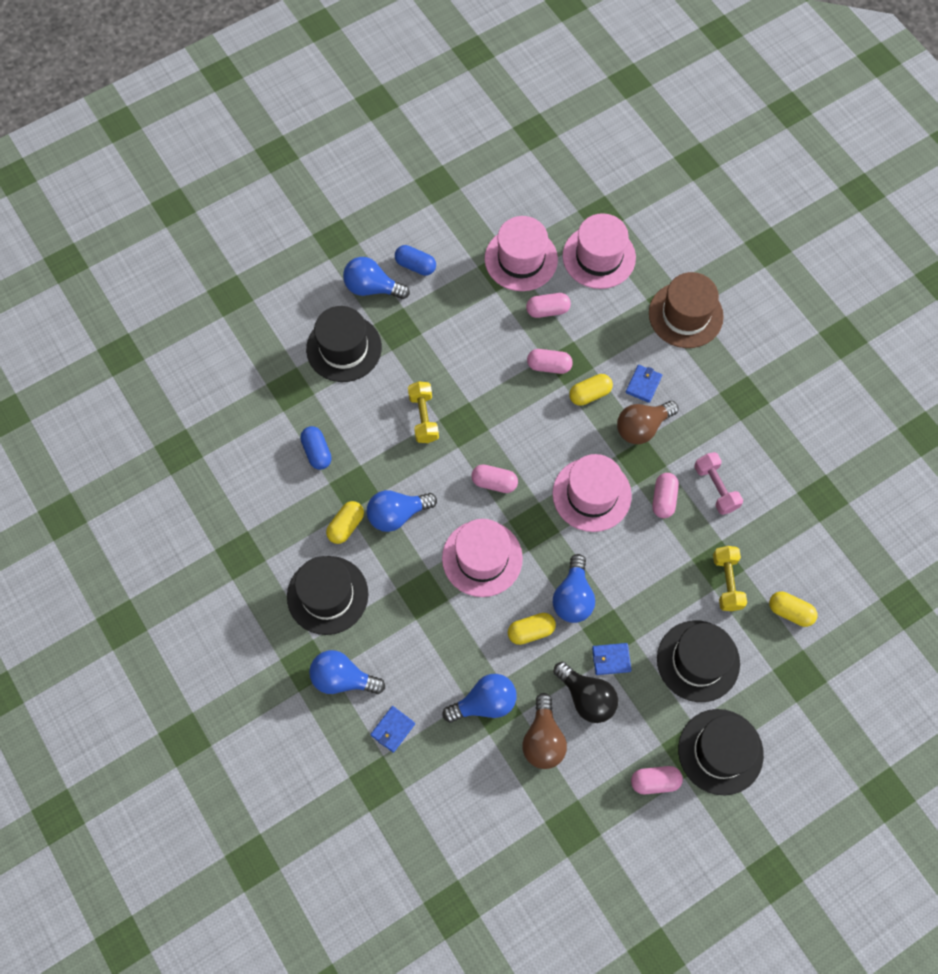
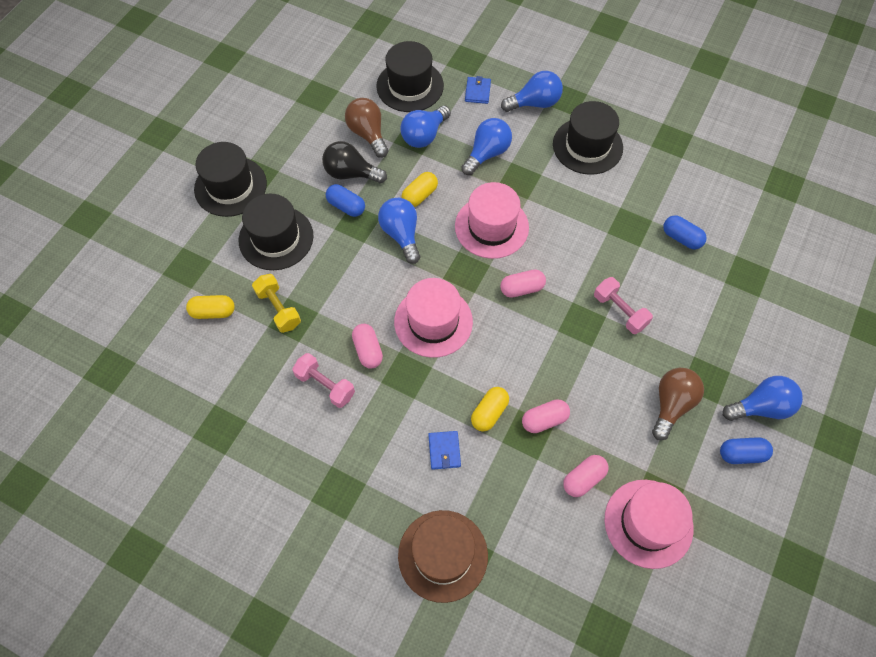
camera: 150 degrees right, 5 degrees down
black hat [306,306,382,382] -> black hat moved to [376,41,444,112]
yellow capsule [326,501,364,544] -> none
blue light bulb [367,490,437,532] -> blue light bulb moved to [461,118,512,175]
yellow dumbbell [408,381,439,443] -> pink dumbbell [594,277,653,334]
pink hat [563,213,636,289] -> none
blue wallet [592,643,632,675] -> blue capsule [326,184,365,217]
brown light bulb [617,401,679,444] -> brown light bulb moved to [652,368,704,440]
pink capsule [631,766,683,794] -> none

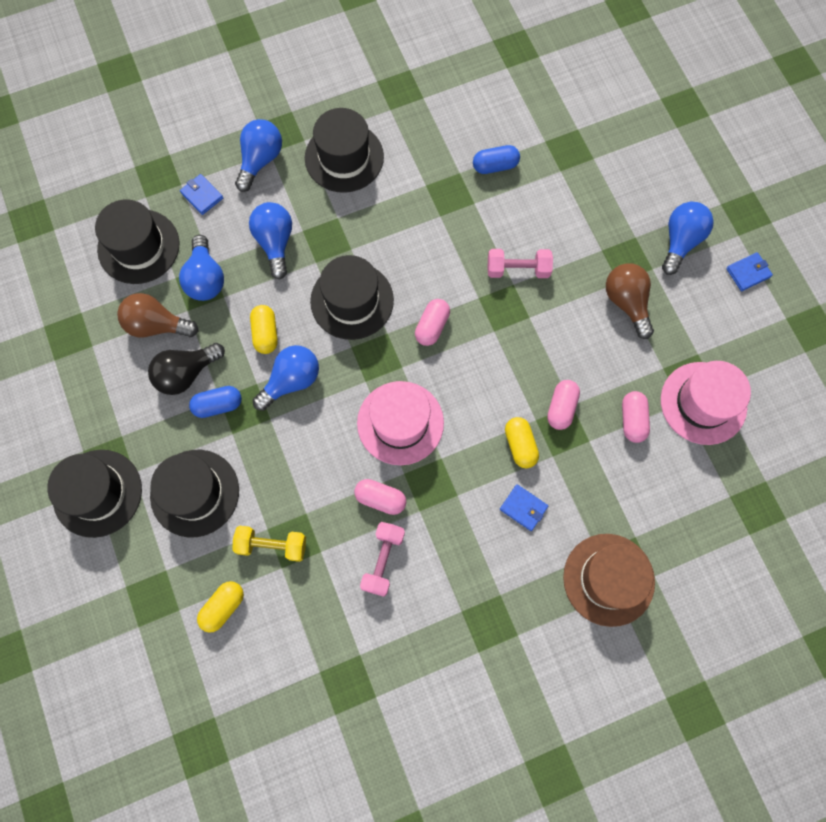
camera: 50 degrees left, 10 degrees up
pink dumbbell [292,353,355,408] -> pink dumbbell turned 60 degrees counterclockwise [360,522,405,597]
blue light bulb [378,198,420,264] -> blue light bulb turned 120 degrees clockwise [253,345,319,411]
pink hat [455,182,529,259] -> black hat [310,255,394,340]
blue capsule [720,437,773,464] -> none
none -> blue wallet [726,252,773,291]

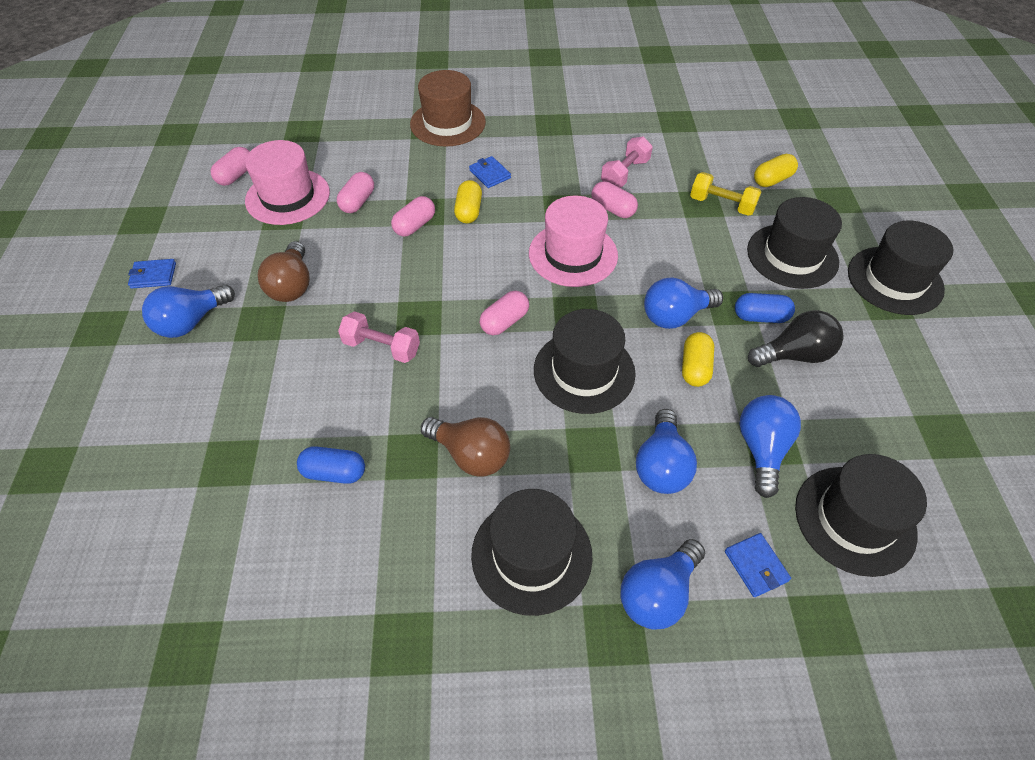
camera: 160 degrees left, 20 degrees down
brown light bulb [117,293,199,338] -> brown light bulb moved to [421,417,510,476]
none -> pink capsule [211,147,250,186]

